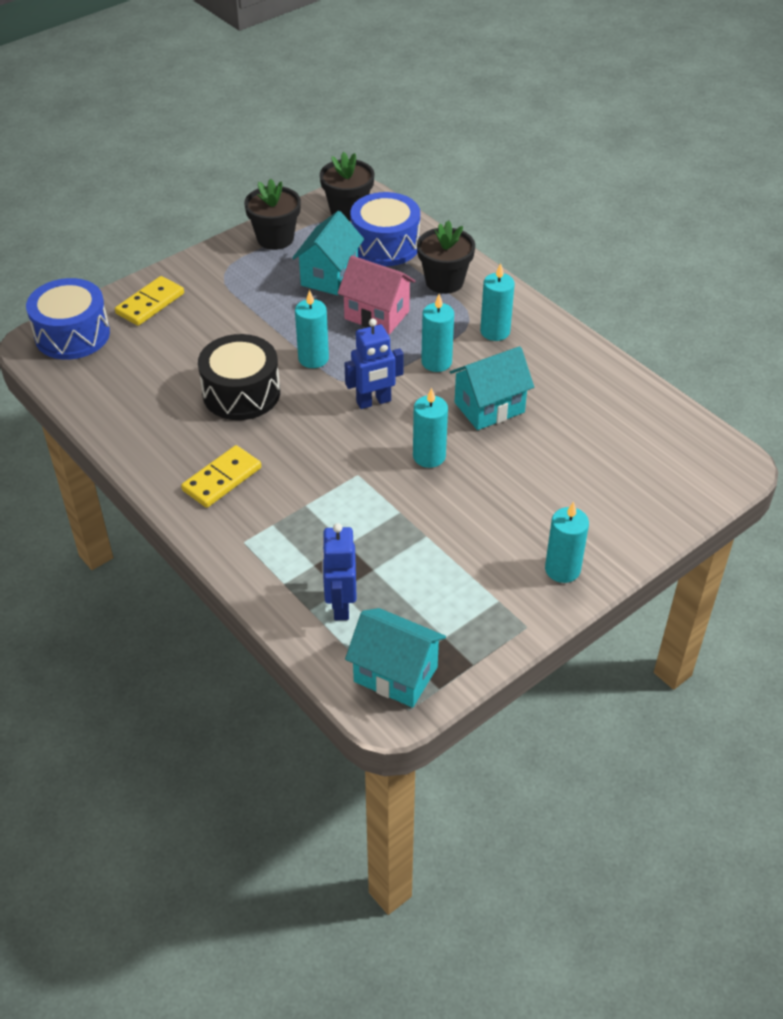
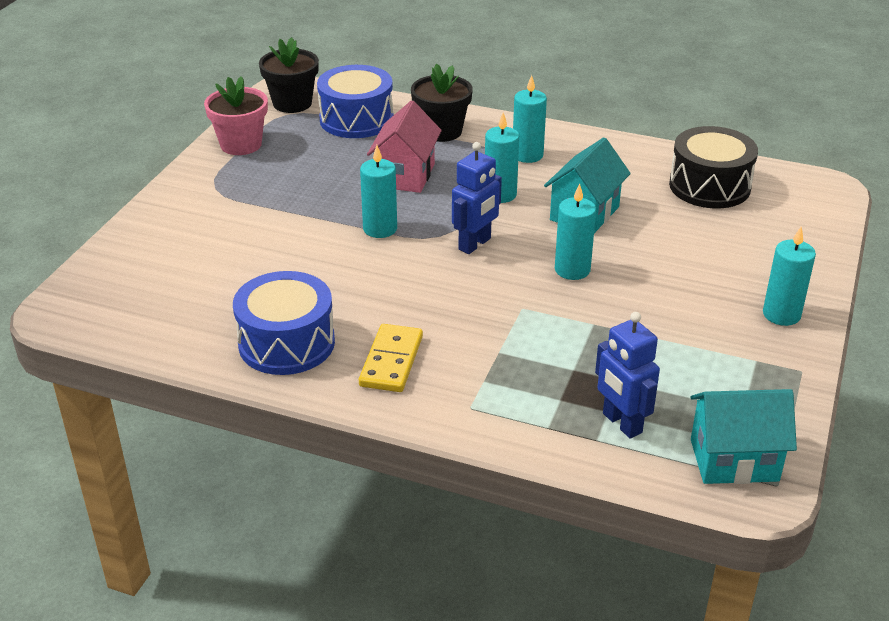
camera: 30 degrees left, 10 degrees down
blue drum [26,278,110,360] -> blue drum moved to [233,271,335,375]
yellow domino [115,276,184,326] -> none
black drum [198,334,280,420] -> black drum moved to [669,126,758,208]
black flower pot [244,179,301,250] -> pink flower pot [204,76,268,155]
turquoise house [292,211,364,295] -> none
pink house [338,255,416,335] -> pink house turned 75 degrees counterclockwise [367,100,442,193]

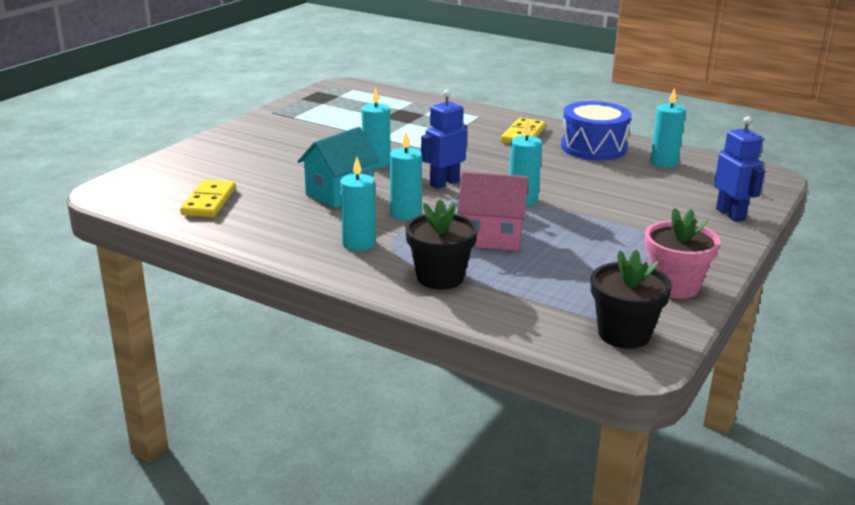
camera: 170 degrees left, 10 degrees down
blue drum [317,65,393,138] -> none
pink house [367,100,442,193] -> pink house turned 75 degrees clockwise [457,171,529,251]
blue robot [595,312,660,439] -> blue robot moved to [714,116,765,222]
black drum [669,126,758,208] -> yellow domino [180,180,235,217]
turquoise house [690,389,797,484] -> none
turquoise candle [763,226,816,326] -> turquoise candle moved to [650,88,686,168]

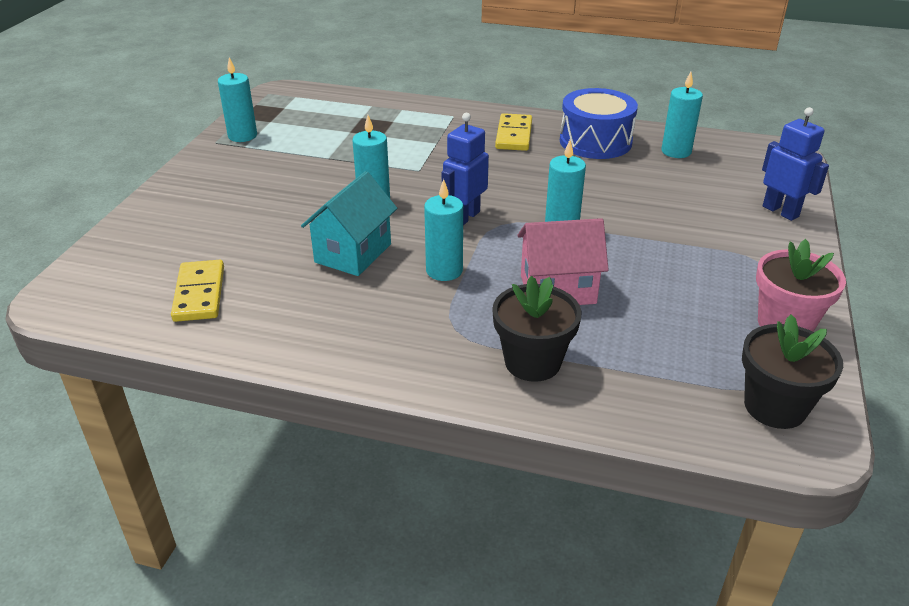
camera: 15 degrees left, 10 degrees up
turquoise candle [340,157,376,251] -> turquoise candle moved to [218,57,257,142]

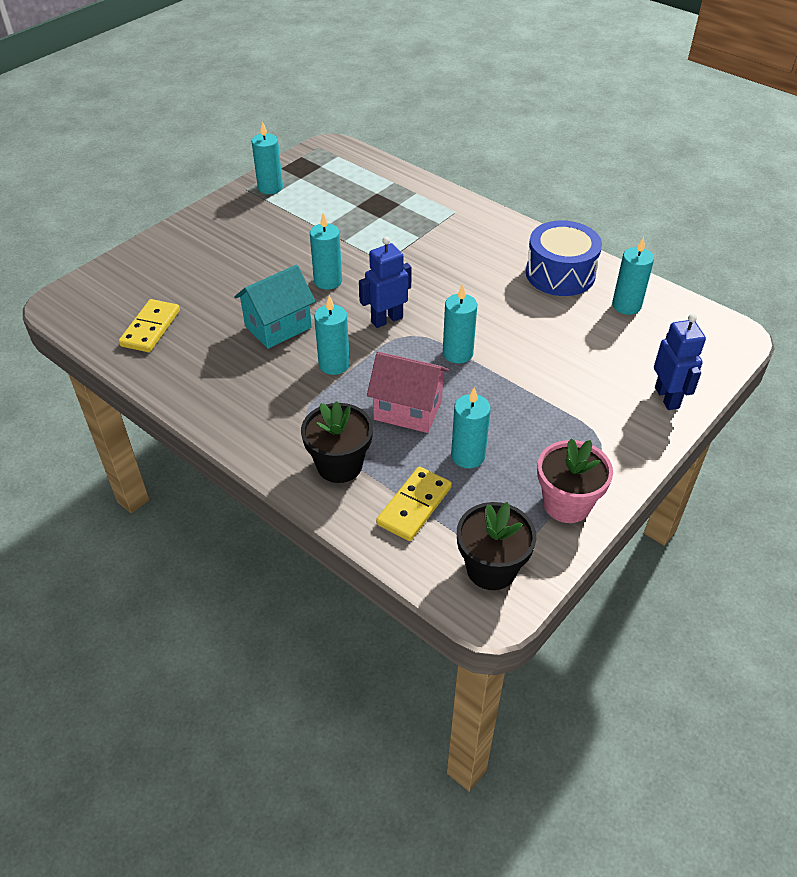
camera: 25 degrees right, 10 degrees up
yellow domino [495,113,532,151] -> yellow domino moved to [376,467,452,541]
none -> turquoise candle [451,387,491,469]

